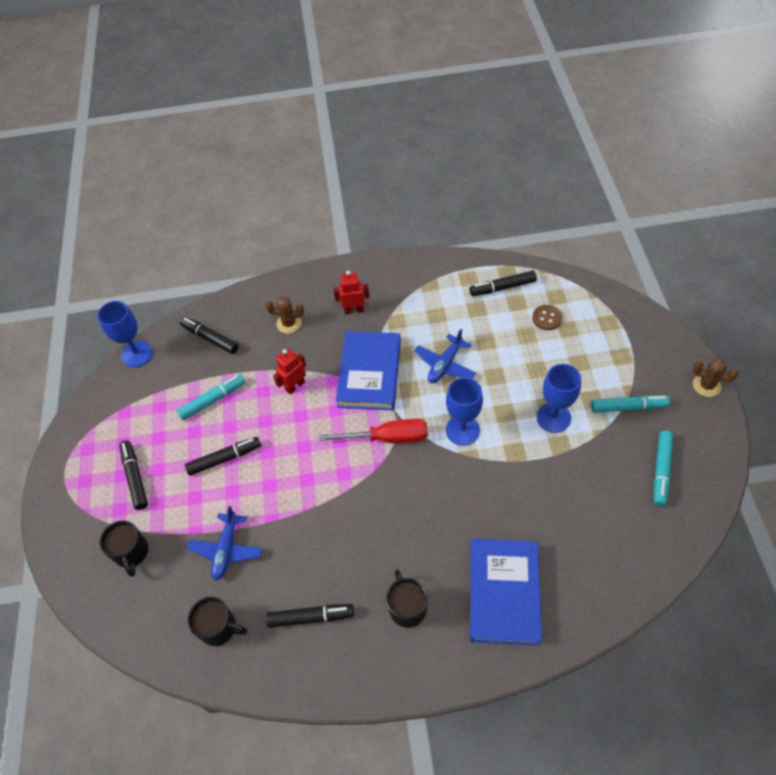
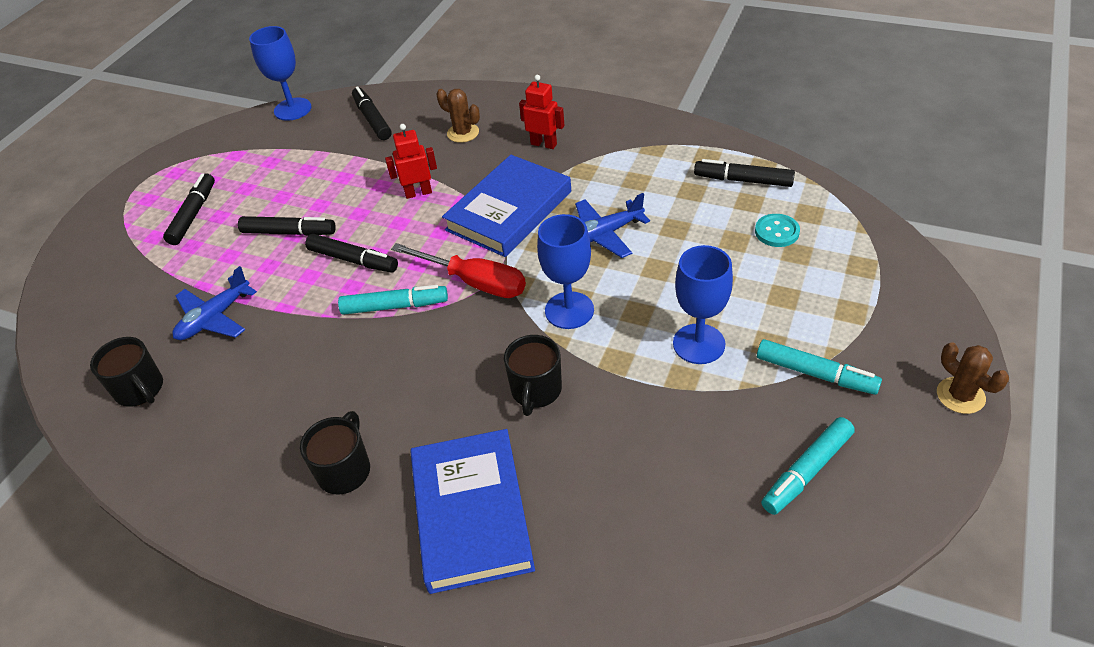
camera: 30 degrees right, 10 degrees down
black mug [100,521,148,577] -> black mug moved to [504,335,562,416]
turquoise marker [177,374,245,420] -> turquoise marker moved to [338,285,448,315]
black marker [266,604,354,628] -> black marker moved to [305,234,398,273]
blue book [470,539,542,646] -> blue book turned 45 degrees counterclockwise [410,429,535,594]
brown button [532,305,562,330] -> turquoise button [755,214,800,247]

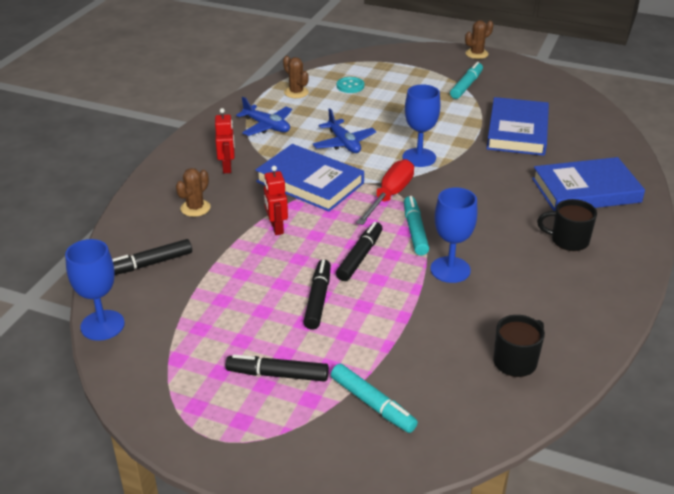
camera: 95 degrees left, 10 degrees down
blue plane [173,266,257,340] -> blue plane moved to [236,97,292,136]
black mug [504,335,562,416] -> none
red robot [519,75,564,149] -> red robot turned 150 degrees clockwise [215,108,235,173]
blue goblet [673,245,733,364] -> blue goblet moved to [430,187,478,283]
black marker [694,159,795,187] -> brown cactus [283,56,309,98]
turquoise marker [761,417,855,515] -> turquoise marker moved to [331,364,418,433]
none -> blue book [487,97,549,156]

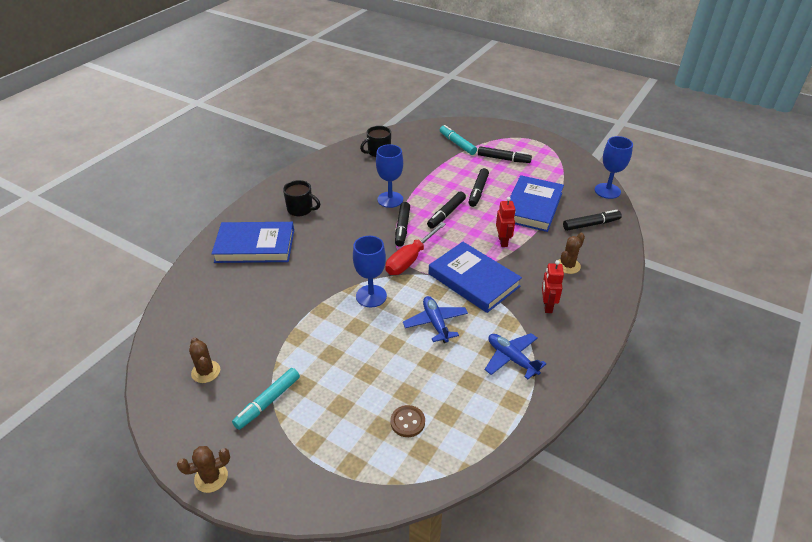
camera: 170 degrees left, 5 degrees up
brown cactus [283,56,309,98] -> brown cactus moved to [189,338,220,383]
turquoise button [337,77,364,93] -> brown button [390,405,425,437]
turquoise marker [404,196,429,256] -> black marker [395,202,410,247]
blue book [487,97,549,156] -> blue book moved to [510,175,564,232]

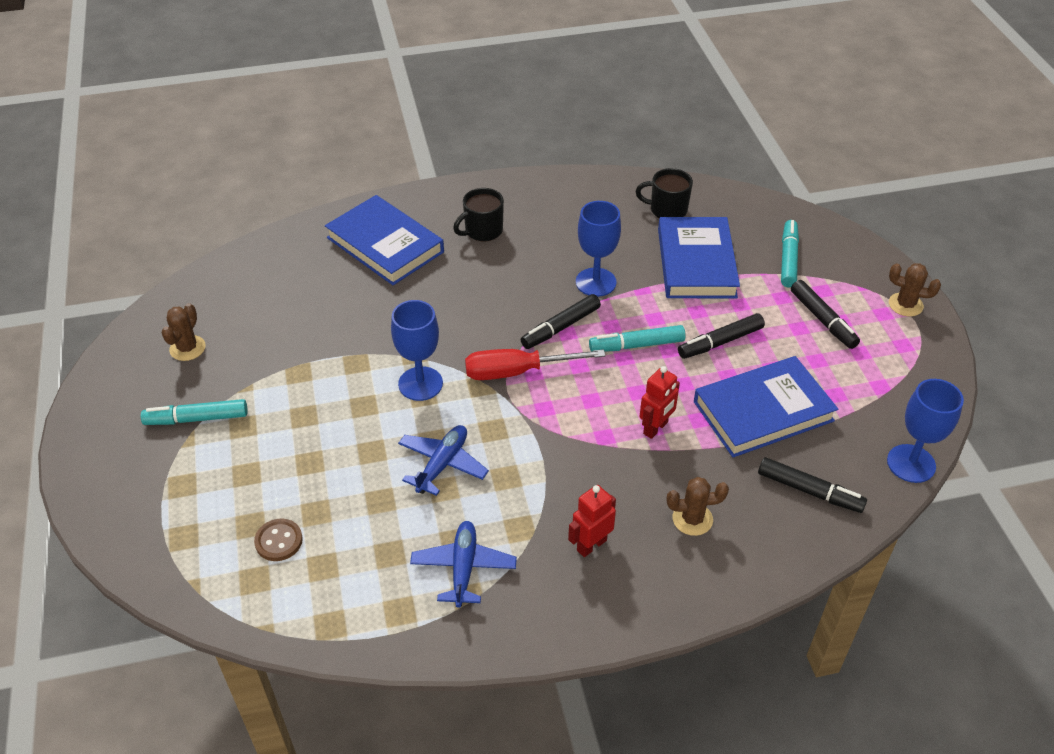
camera: 45 degrees right, 5 degrees up
brown cactus [177,446,230,493] -> brown cactus moved to [889,263,941,317]
black mug [283,180,320,216] -> black mug turned 75 degrees clockwise [453,188,504,241]
black marker [427,191,466,229] -> turquoise marker [589,325,686,352]
blue book [429,242,522,313] -> blue book moved to [658,217,740,298]

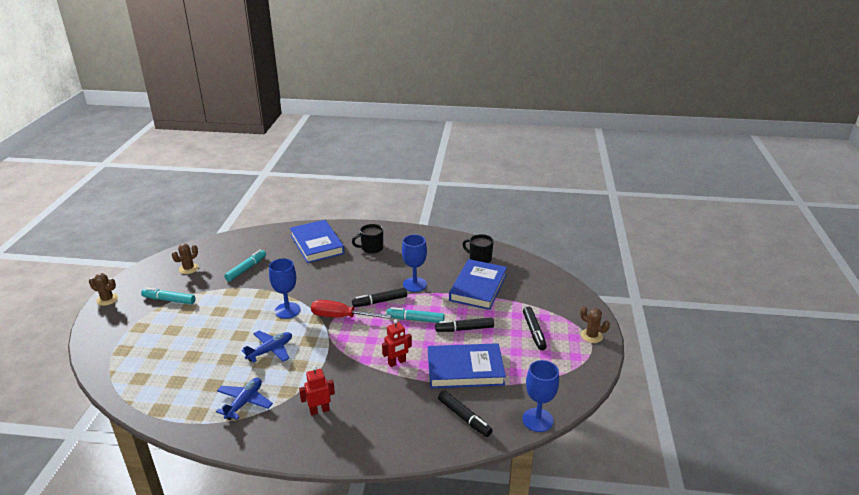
camera: 20 degrees right, 15 degrees down
brown button [254,519,303,561] -> none
brown cactus [667,477,729,536] -> brown cactus moved to [89,273,118,306]
turquoise marker [781,220,799,287] -> turquoise marker moved to [224,250,266,282]

